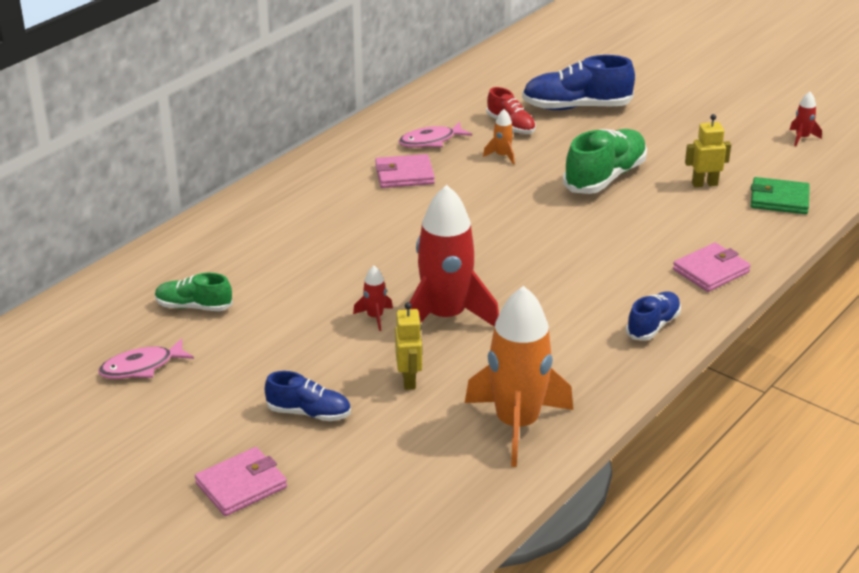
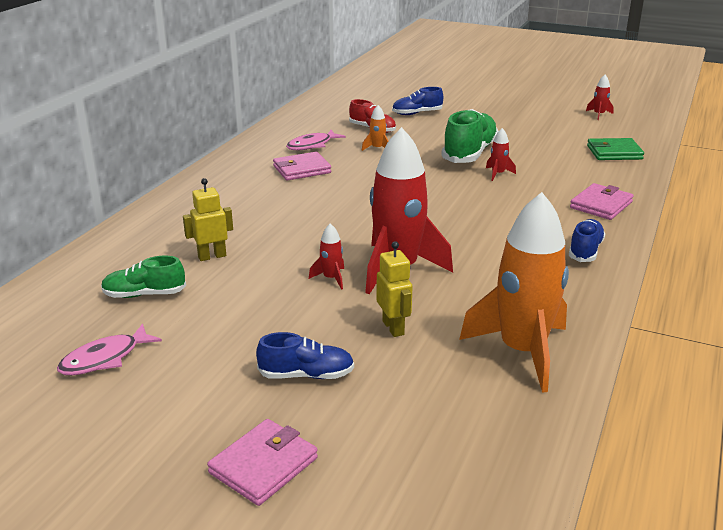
camera: 15 degrees left, 5 degrees down
blue shoe [522,55,635,110] -> blue shoe [392,87,443,115], size x0.59
yellow robot [685,114,731,187] -> yellow robot moved to [183,178,233,261]
none -> red rocket [486,128,516,181]

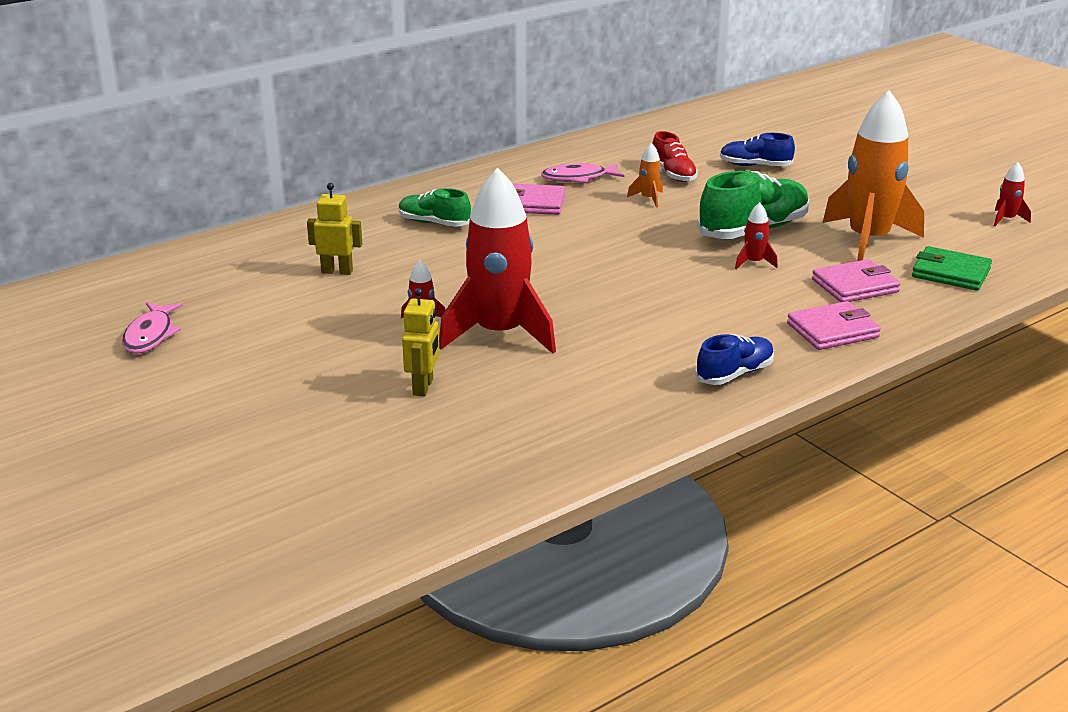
camera: 30 degrees right, 0 degrees up
pink fish [57,323,162,375] -> pink fish turned 75 degrees counterclockwise [122,302,183,354]
green shoe [101,256,186,298] -> green shoe moved to [398,188,471,227]
pink wallet [207,419,318,506] -> pink wallet moved to [812,259,901,302]
blue shoe [256,332,354,379] -> none
orange rocket [459,192,569,393] -> orange rocket moved to [823,90,924,261]

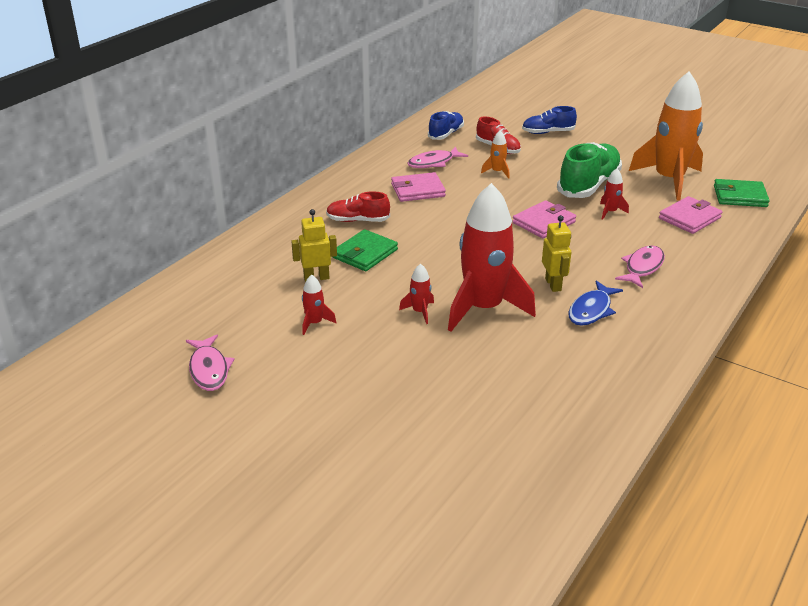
camera: 20 degrees left, 5 degrees up
green shoe [398,188,471,227] -> red shoe [326,191,390,222]
yellow robot [402,288,440,397] -> yellow robot moved to [542,215,571,292]
blue shoe [695,334,774,385] -> blue shoe moved to [428,111,464,140]
pink wallet [787,301,881,350] -> pink wallet moved to [513,200,576,238]
red rocket [994,162,1031,226] -> red rocket moved to [302,274,337,335]
none -> green wallet [333,229,398,271]
none -> blue fish [568,281,623,326]
none -> pink fish [615,245,665,288]

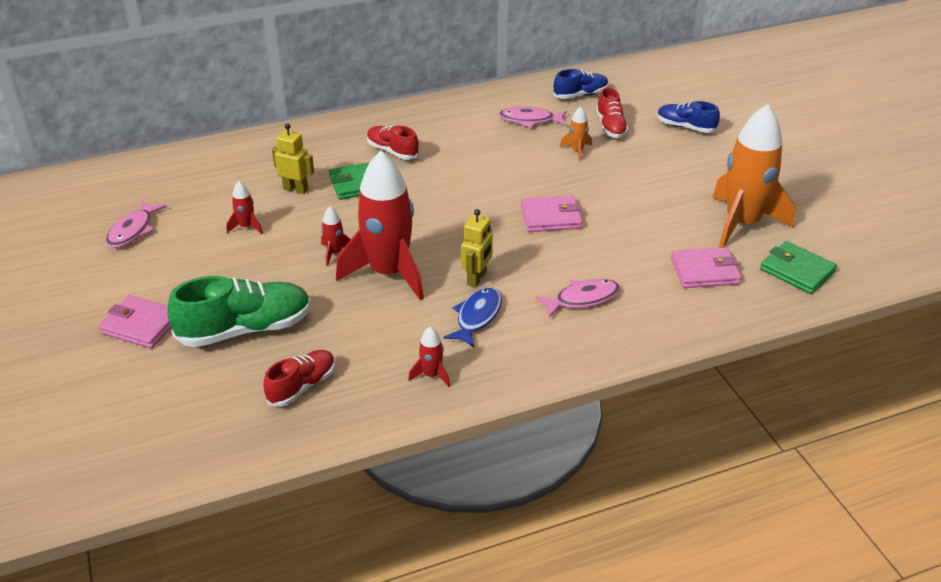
camera: 35 degrees right, 5 degrees up
pink wallet [391,172,446,202] -> pink wallet moved to [98,295,171,348]
green shoe [557,142,622,198] -> green shoe moved to [167,276,311,347]
blue fish [568,281,623,326] -> blue fish turned 135 degrees clockwise [444,287,502,347]
red rocket [600,168,629,220] -> red rocket moved to [408,327,450,387]
none -> red shoe [263,350,335,407]

